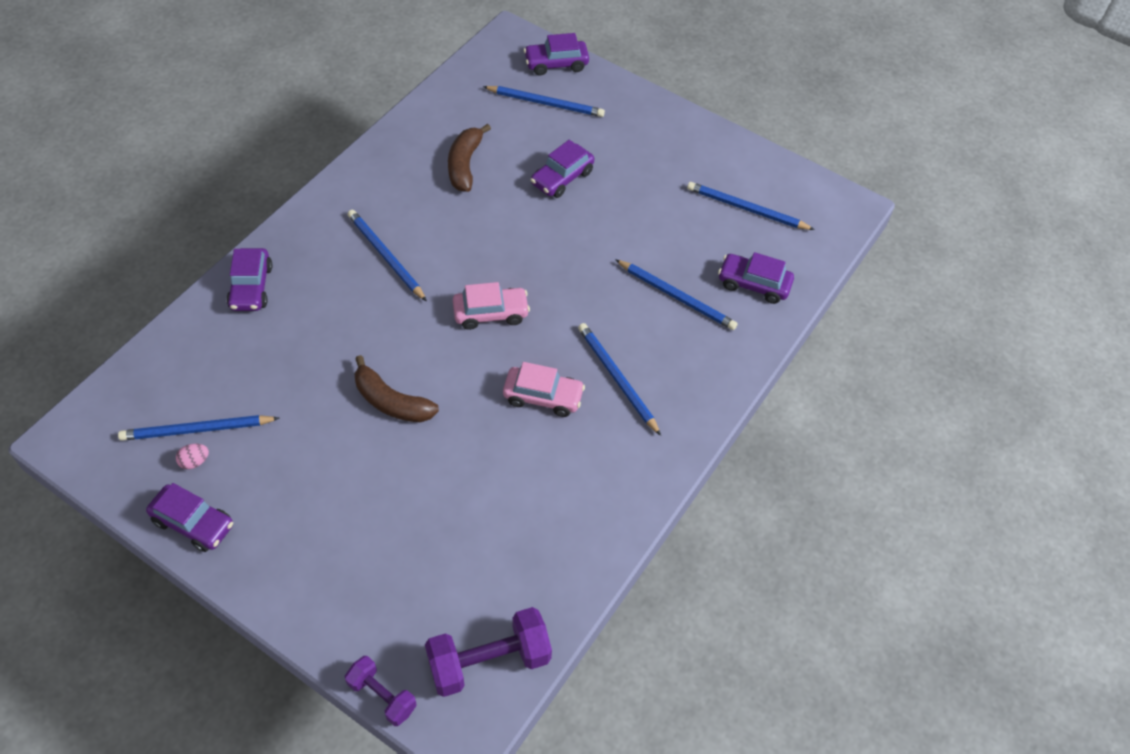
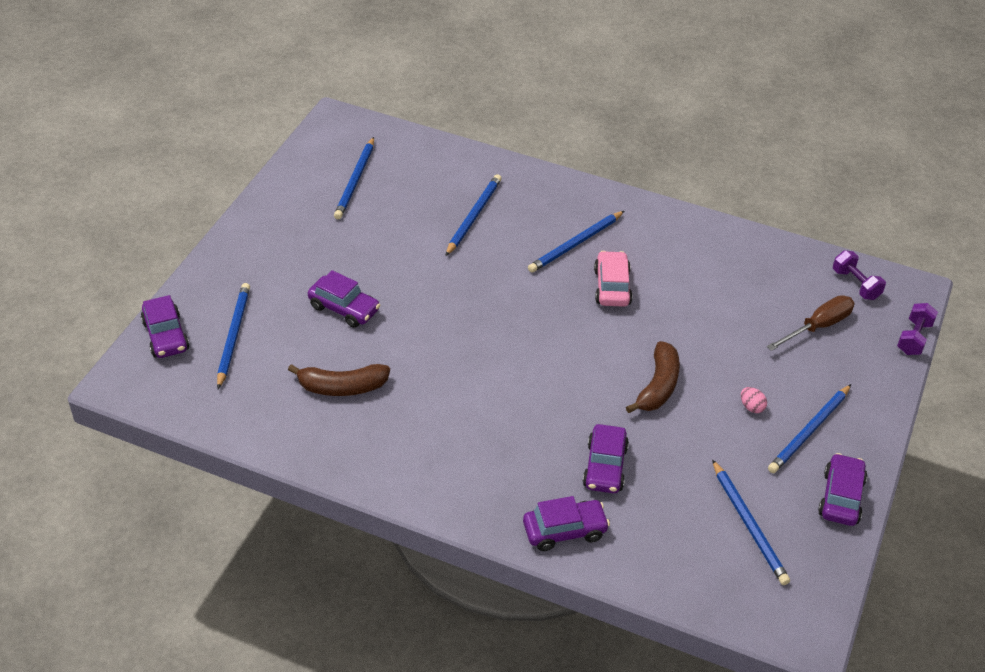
camera: 100 degrees left, 10 degrees down
pink egg [176,444,209,469] -> pink egg moved to [741,387,767,413]
blue pencil [348,210,427,301] -> blue pencil moved to [768,384,851,473]
purple dumbbell [425,607,552,697] -> purple dumbbell [833,250,886,300], size x0.60
pink car [453,282,530,330] -> none
purple car [718,252,794,304] -> purple car moved to [583,424,629,493]
none -> brown screwdriver [767,295,855,351]

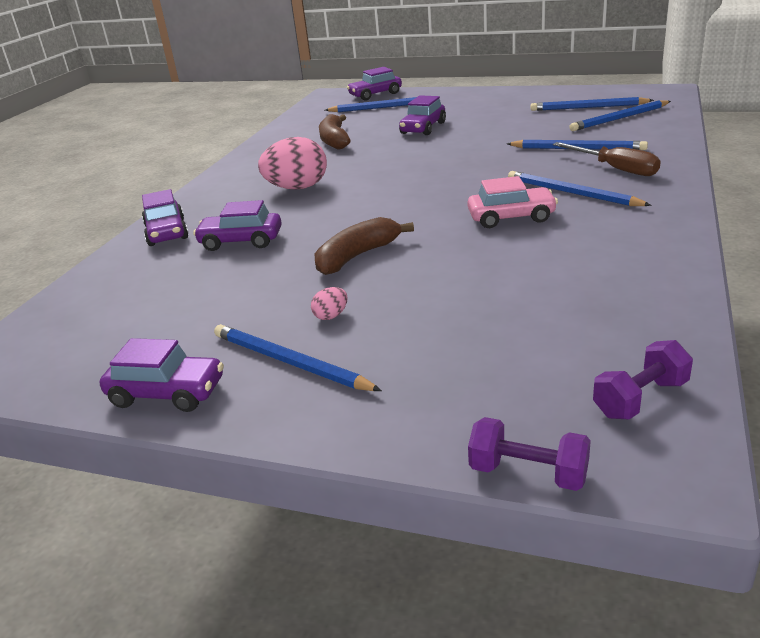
camera: 90 degrees right, 15 degrees down
brown banana [626,341,680,413] -> brown banana turned 120 degrees clockwise [315,217,414,275]
blue pencil [712,459,790,585] -> blue pencil moved to [569,100,671,131]
brown screwdriver [767,295,855,351] -> brown screwdriver moved to [553,142,661,176]
none -> pink egg [258,137,327,190]

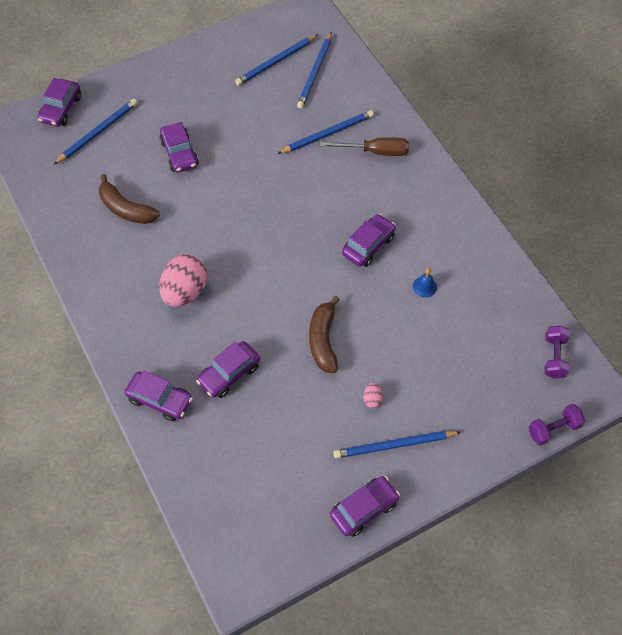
camera: 50 degrees left, 30 degrees up
pink car [468,176,558,228] -> purple car [342,214,396,267]
blue pencil [508,171,651,206] -> none
none -> blue bell [413,268,437,298]

